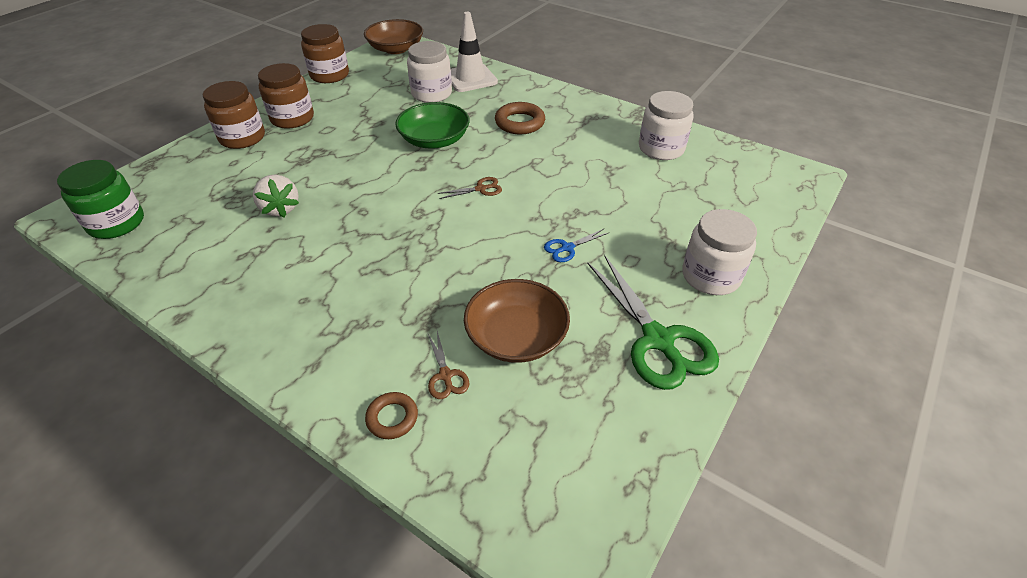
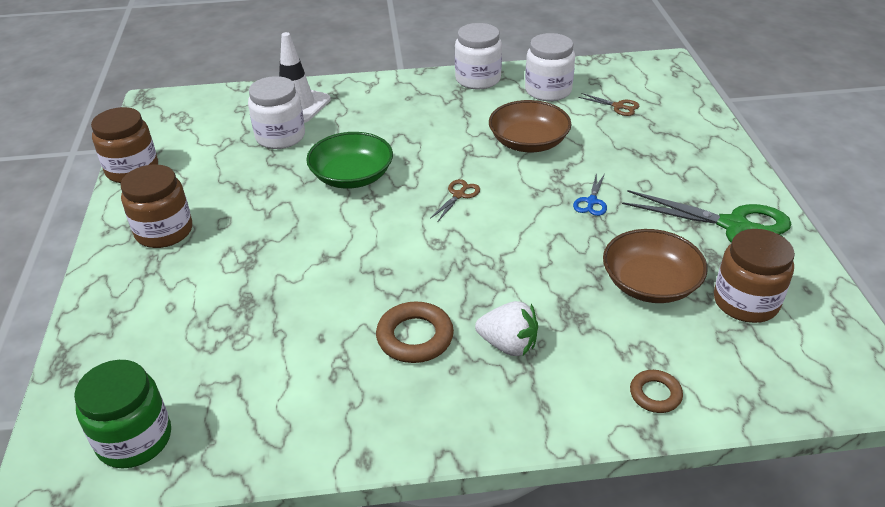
camera: 40 degrees left, 5 degrees down
brown jar [203,81,265,149] -> brown jar moved to [714,229,795,323]
white strawberry [253,174,299,218] -> white strawberry moved to [475,301,538,356]
brown bowl [364,19,423,54] -> brown bowl moved to [489,100,572,152]
brown scissors [427,331,470,399] -> brown scissors moved to [578,93,639,116]
brown ring [495,102,545,134] -> brown ring moved to [376,301,454,363]
white jar [682,209,757,295] -> white jar moved to [455,23,502,90]

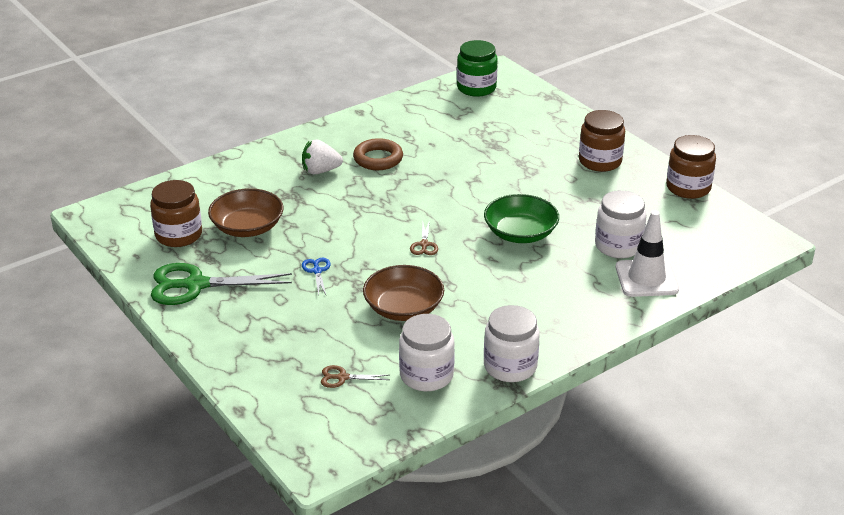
camera: 150 degrees right, 5 degrees down
brown ring [630,370,683,413] -> none

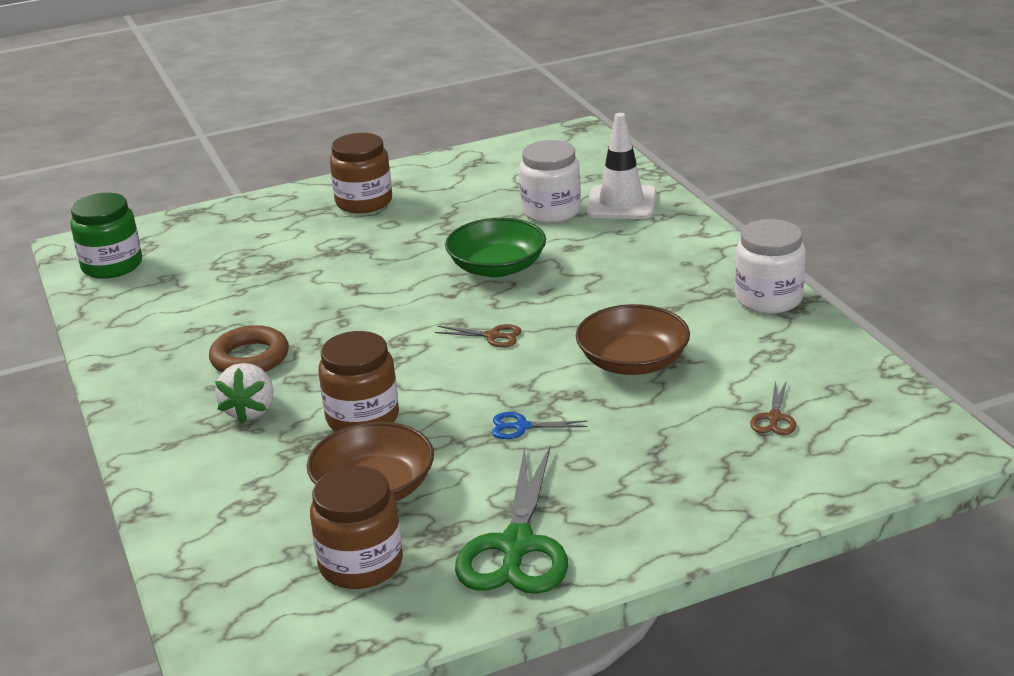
camera: 75 degrees left, 5 degrees down
white jar [399,314,455,391] -> none
brown jar [666,135,716,199] -> brown jar moved to [318,331,399,431]

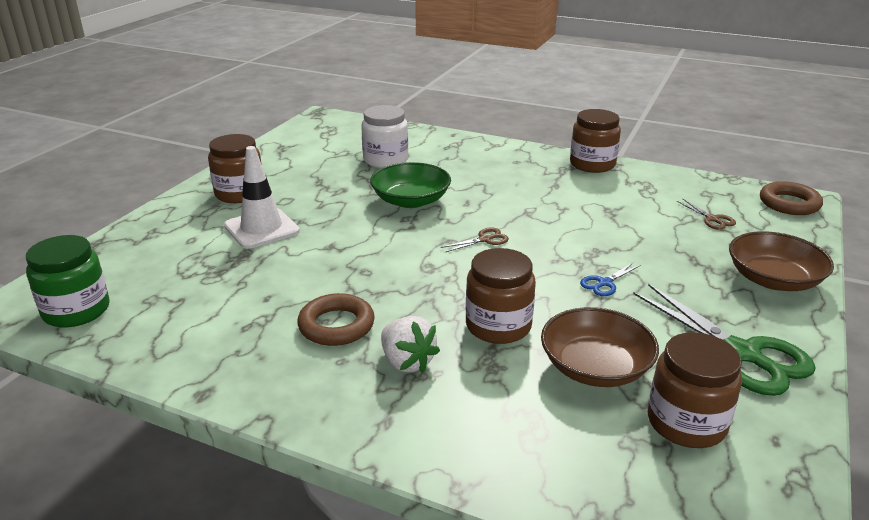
camera: 45 degrees left, 0 degrees up
brown bowl [576,304,690,375] -> brown bowl moved to [729,231,834,291]
white traffic cone [586,113,657,219] -> white traffic cone moved to [224,146,300,249]
white jar [735,219,806,314] -> brown jar [570,109,621,173]
none -> brown ring [760,181,823,215]

